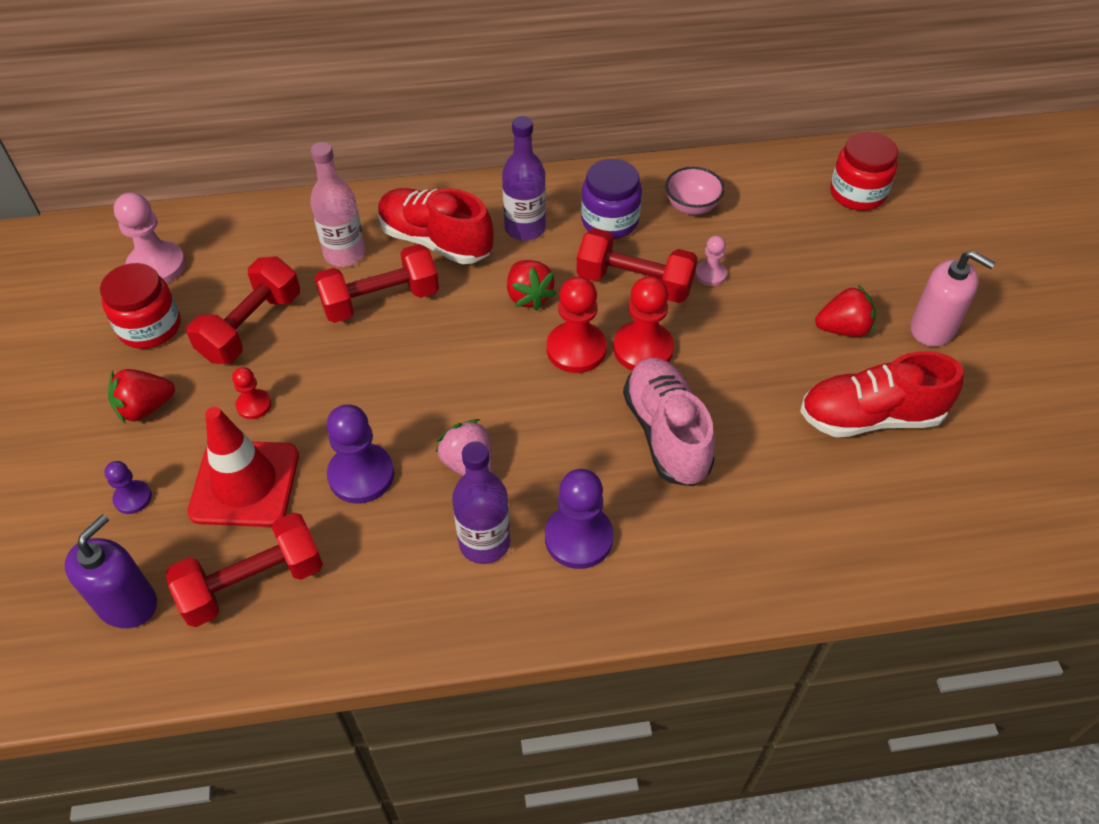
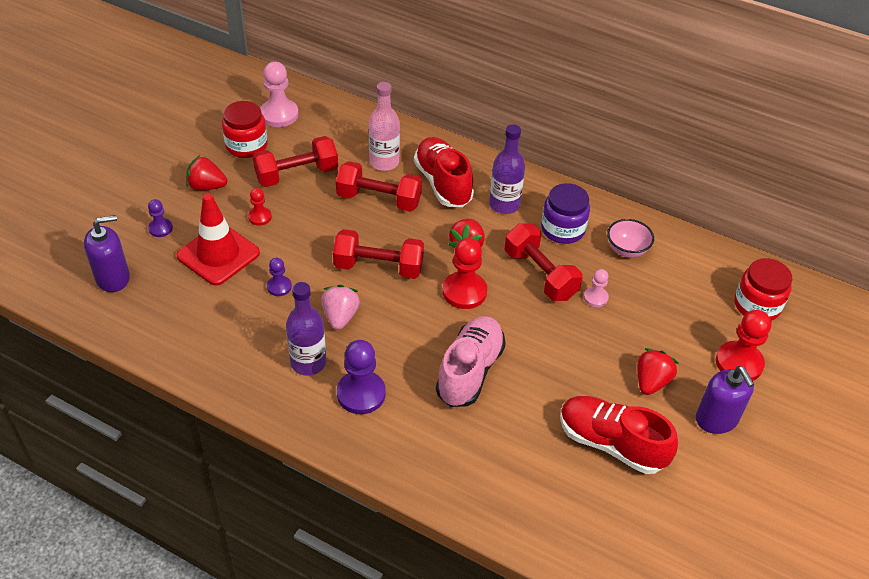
camera: 35 degrees right, 5 degrees down
red dumbbell [166,513,323,627] -> red dumbbell moved to [333,229,424,279]
purple pawn [326,405,394,503] -> purple pawn [267,258,292,296], size x0.55
red pawn [613,276,674,371] -> red pawn moved to [716,310,771,381]
red strawberry [815,285,876,337] -> red strawberry turned 90 degrees counterclockwise [637,348,678,395]
pink soap dispenser [910,251,995,347] -> purple soap dispenser [696,366,754,434]

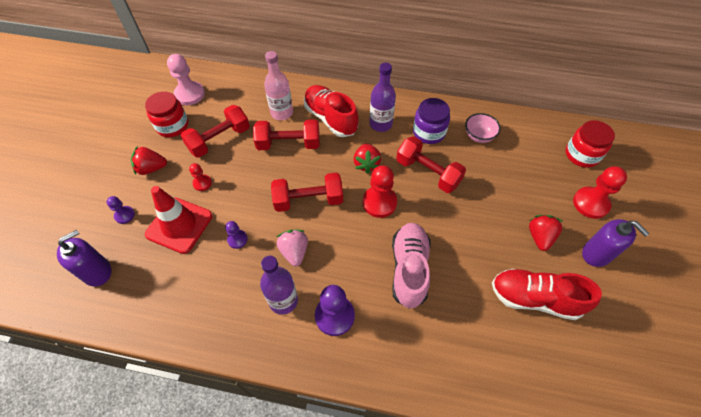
camera: 15 degrees left, 10 degrees up
pink pawn [584,269,609,307] -> none

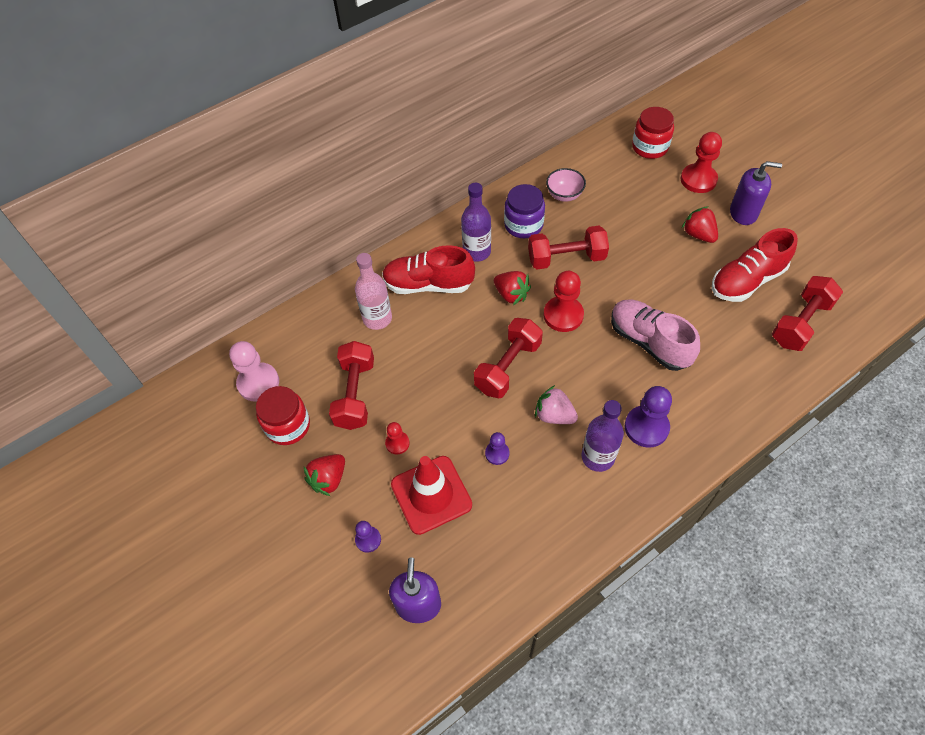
camera: 45 degrees left, 0 degrees up
red dumbbell [253,119,320,150] -> red dumbbell moved to [772,276,843,351]

